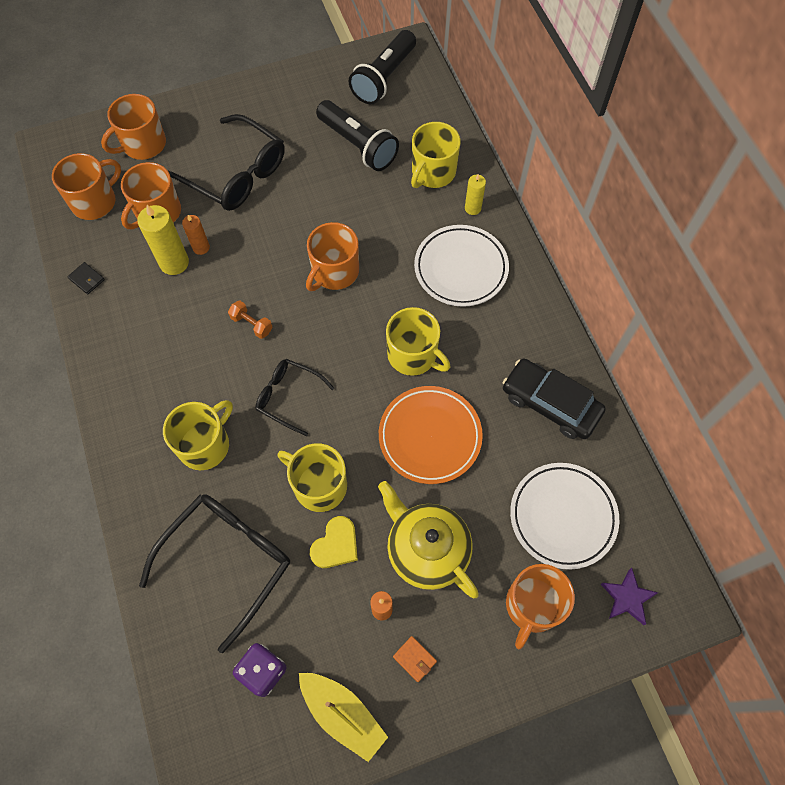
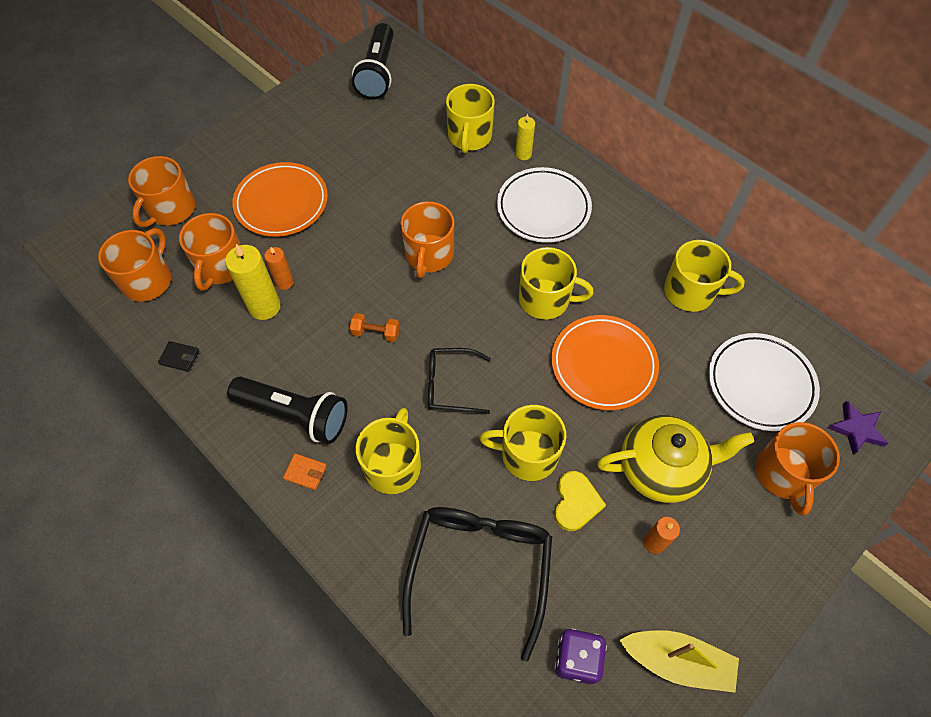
camera: 25 degrees left, 5 degrees down
black glasses [167,114,285,211] -> orange plate [232,162,328,237]
black flashlight [316,100,399,171] -> black flashlight moved to [227,377,348,444]
yellow teapot [378,481,479,598] -> yellow teapot turned 150 degrees clockwise [597,415,754,503]
orange wallet [393,636,437,682] -> orange wallet moved to [283,453,327,490]
black car [502,359,606,439] -> yellow mug [664,240,745,312]

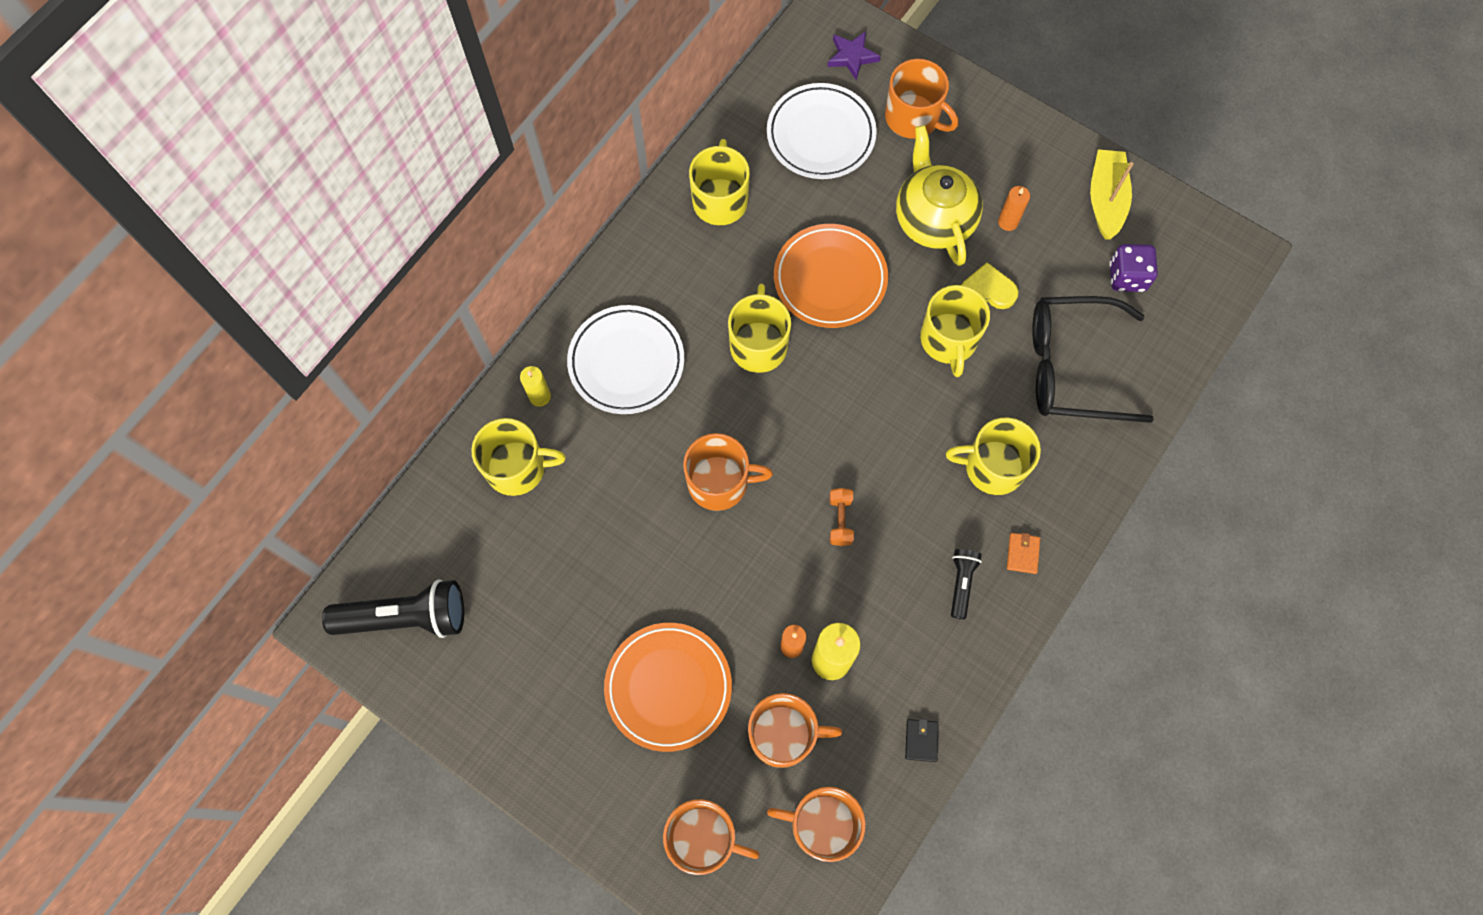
camera: 100 degrees left, 10 degrees up
black flashlight [227,377,348,444] -> black flashlight [951,549,982,619], size x0.52
black glasses [428,348,491,414] -> none
orange mug [755,422,840,515] -> orange mug turned 45 degrees clockwise [885,59,958,139]

